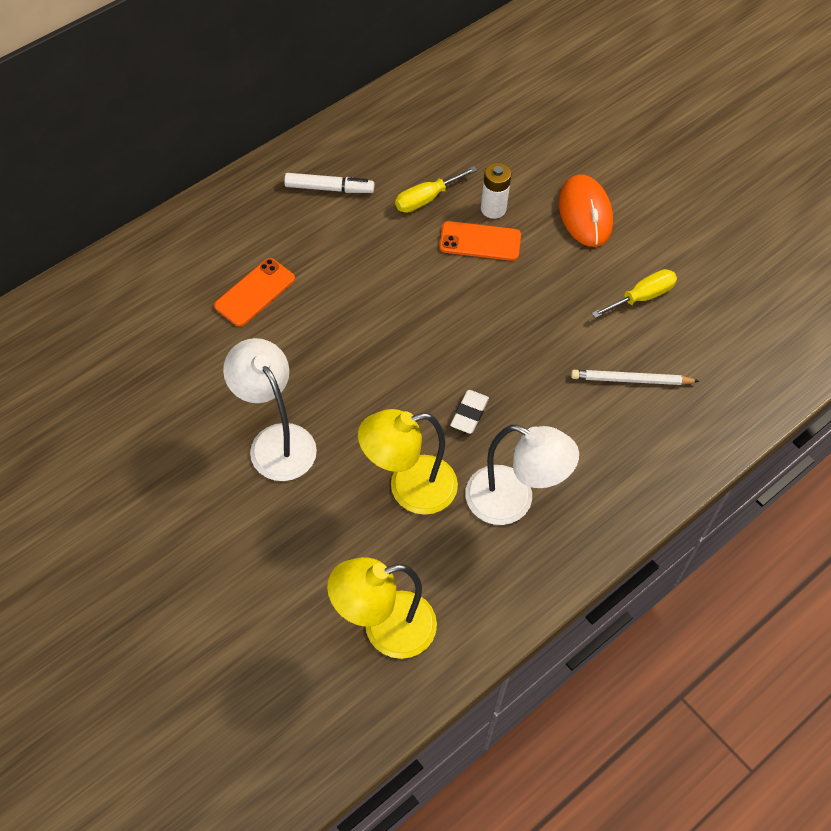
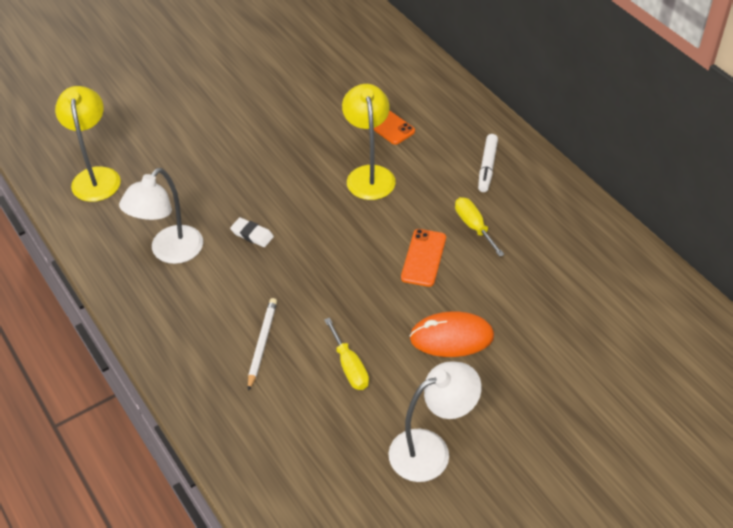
camera: 100 degrees right, 10 degrees down
white lamp [223,338,317,481] -> white lamp moved to [388,361,482,482]
yellow lamp [358,409,458,515] -> yellow lamp moved to [342,84,396,200]
white battery [481,163,511,219] -> none

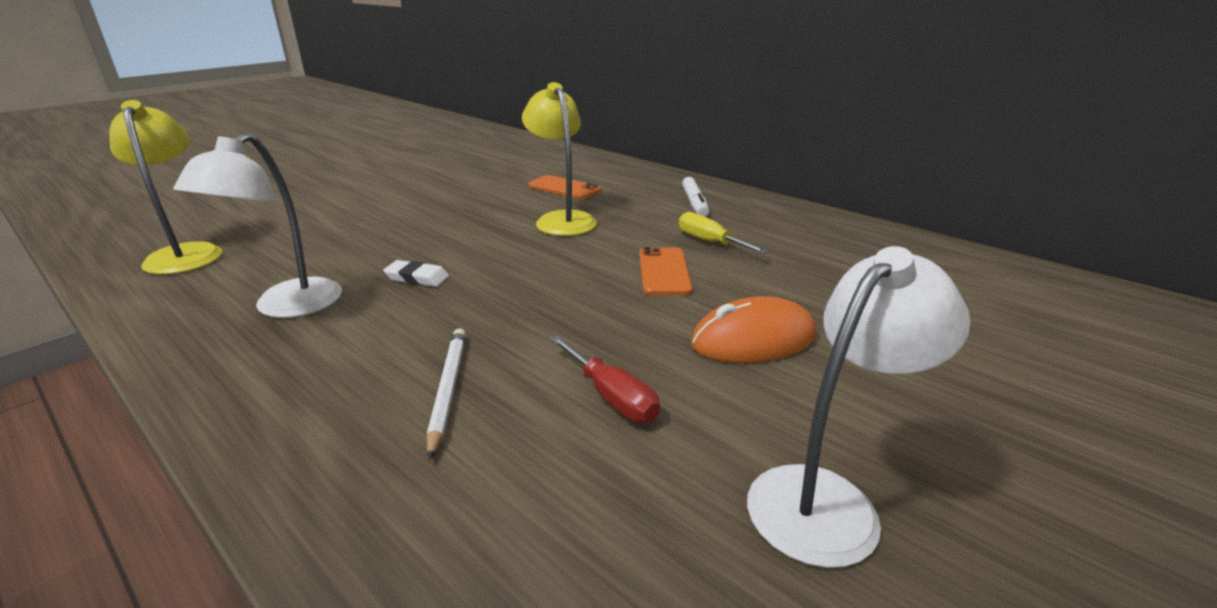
camera: 15 degrees left, 20 degrees down
yellow screwdriver [324,318,369,390] -> red screwdriver [550,336,660,423]

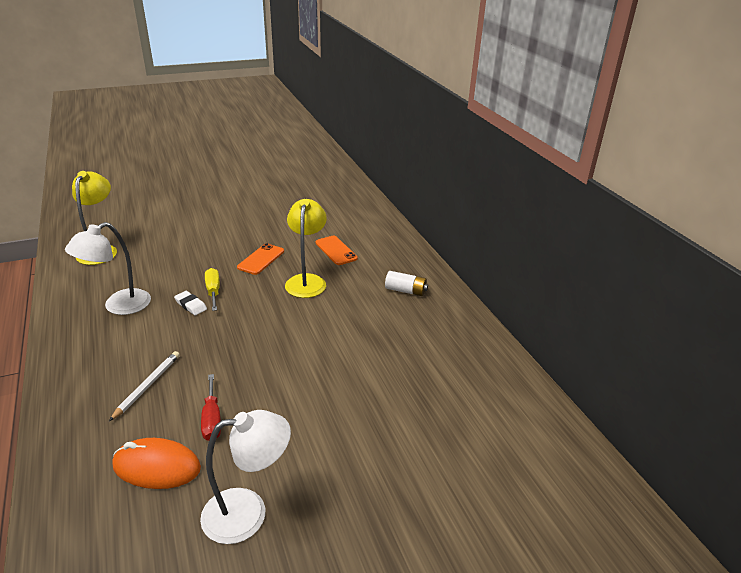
camera: 25 degrees right, 5 degrees up
orange phone [639,247,693,295] -> orange phone moved to [237,243,284,275]
yellow screwdriver [679,212,769,254] -> yellow screwdriver moved to [205,268,220,311]
white marker [682,177,709,217] -> white battery [385,271,428,296]
orange mouse [691,296,816,363] -> orange mouse moved to [112,438,201,489]

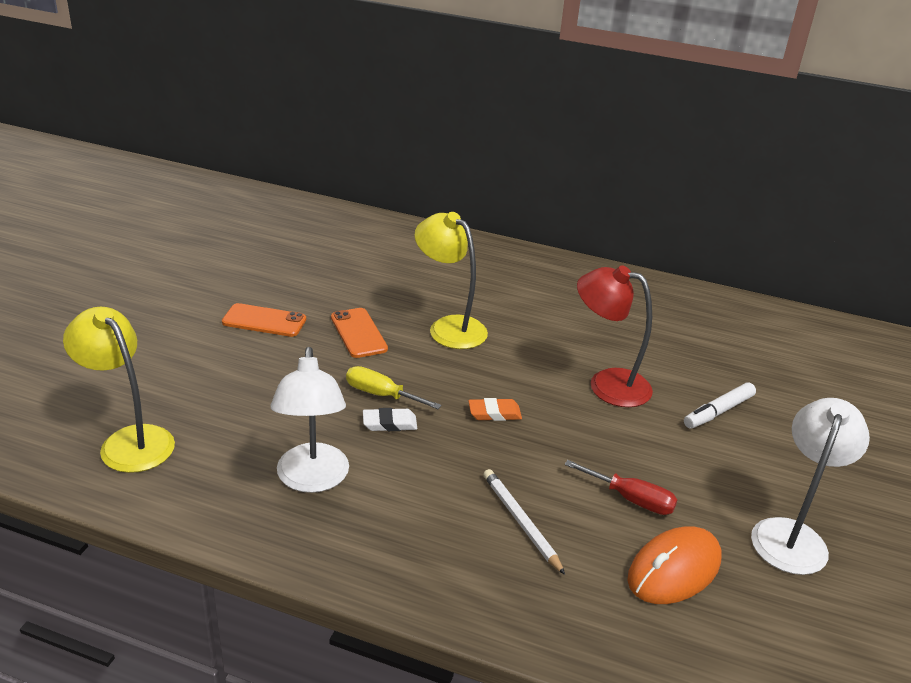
camera: 50 degrees left, 0 degrees up
orange phone [316,236,358,265] -> orange phone moved to [222,303,306,337]
white battery [385,271,428,296] -> none
none -> orange eraser [468,398,522,421]
none -> red lamp [577,265,653,407]
none -> white marker [684,382,756,429]

